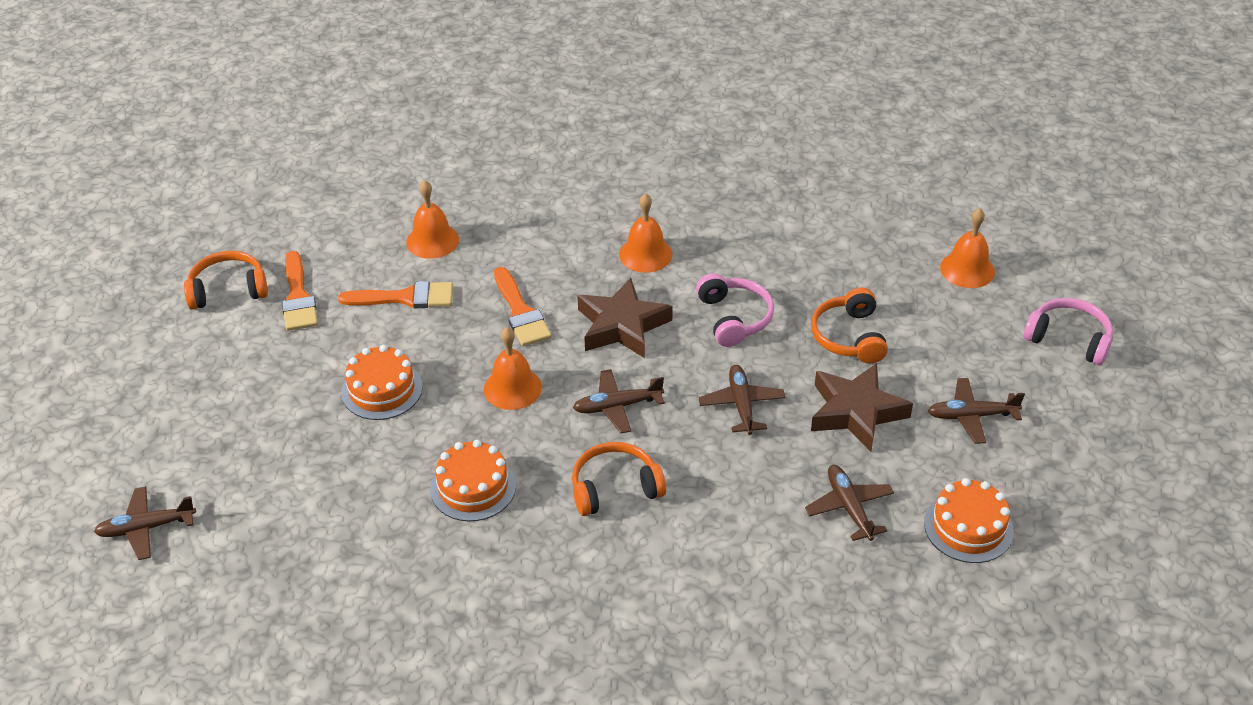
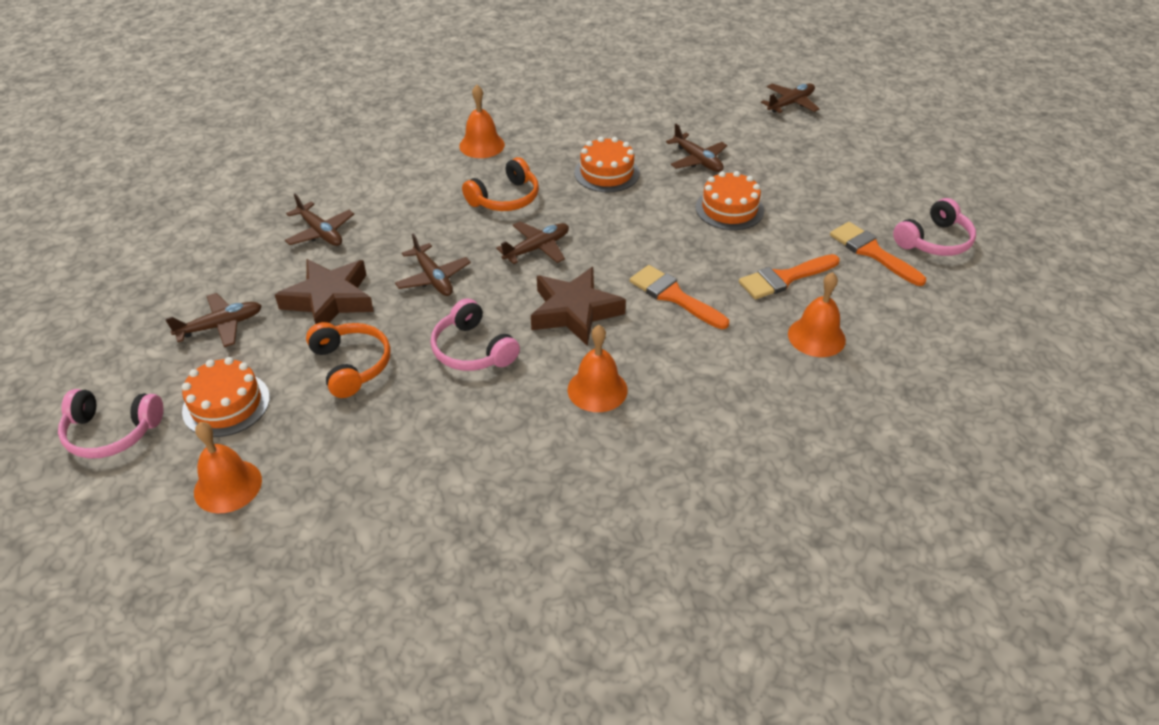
camera: 155 degrees right, 0 degrees up
orange headphones [184,251,268,310] -> pink headphones [893,198,976,256]
orange bell [484,327,542,410] -> orange bell moved to [459,85,505,158]
orange cake [924,478,1014,563] -> orange cake moved to [182,357,270,437]
none -> brown plane [666,124,727,172]

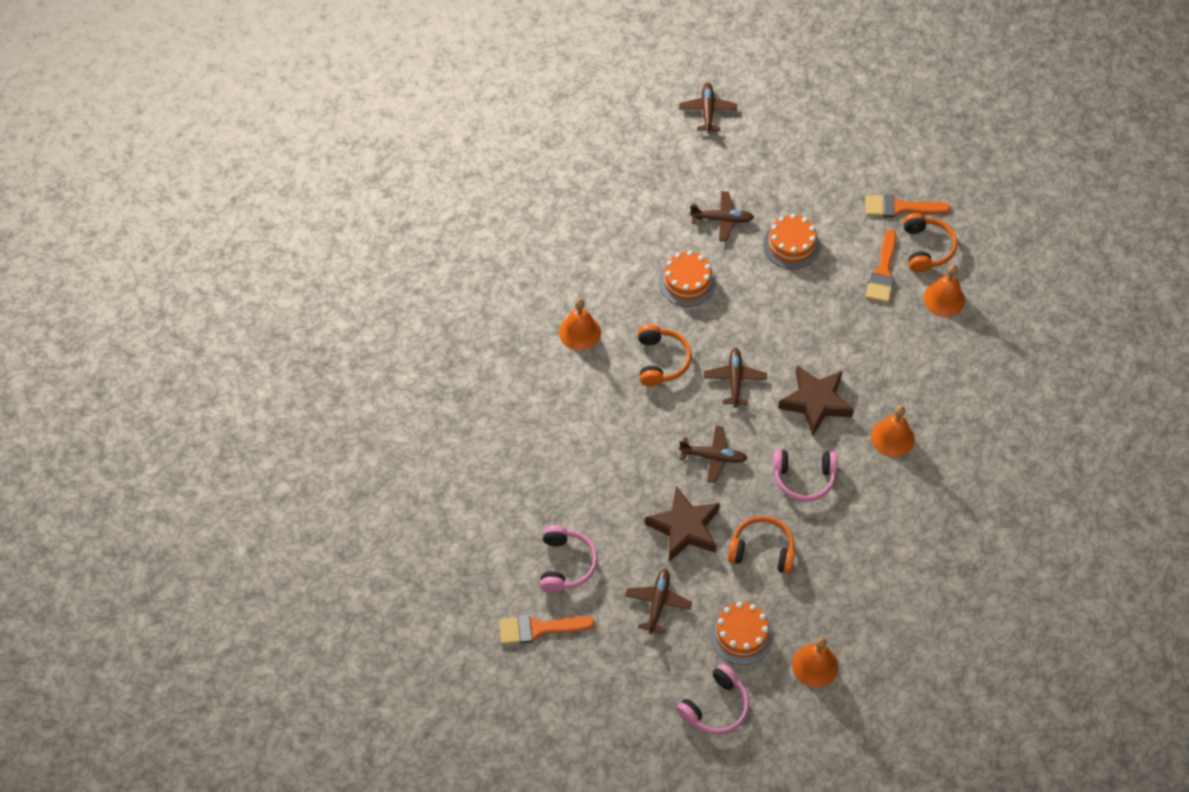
camera: 50 degrees left, 15 degrees up
brown plane [285,193,354,246] -> none
orange brush [630,265,729,329] -> orange brush moved to [499,615,595,645]
pink headphones [893,198,976,256] -> pink headphones moved to [540,525,598,592]
none -> orange headphones [903,213,957,272]

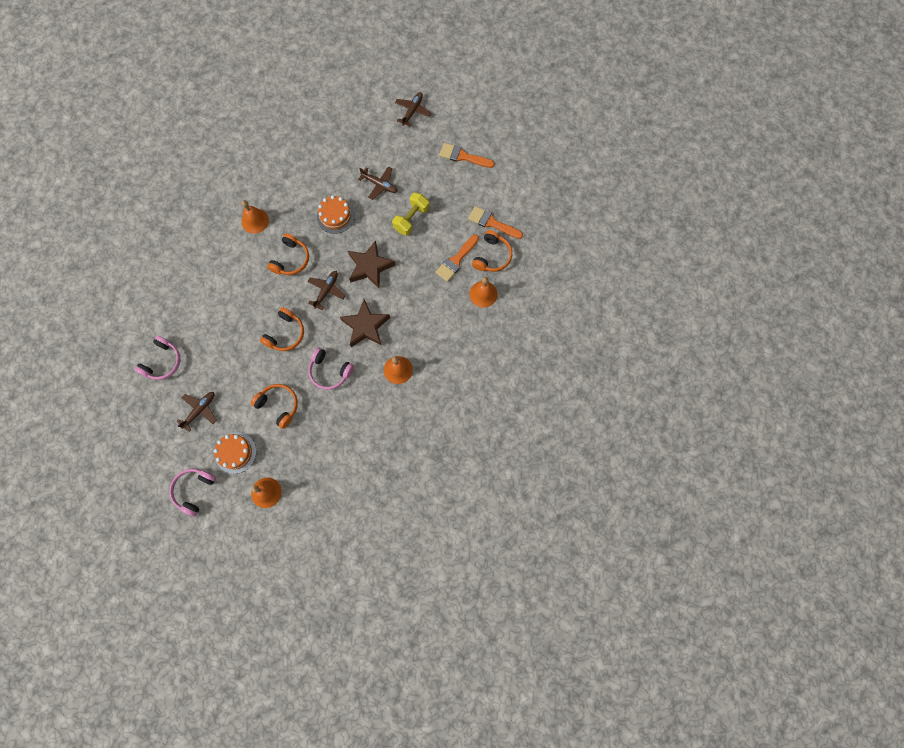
camera: 25 degrees right, 15 degrees up
orange brush [499,615,595,645] -> orange brush moved to [439,143,495,168]
brown star [645,486,720,561] -> brown star moved to [348,240,395,289]
pink headphones [676,664,749,735] -> pink headphones turned 135 degrees clockwise [169,469,216,516]
brown plane [679,426,747,483] -> orange headphones [260,307,304,351]
orange cake [763,214,820,269] -> yellow dumbbell [392,192,430,236]

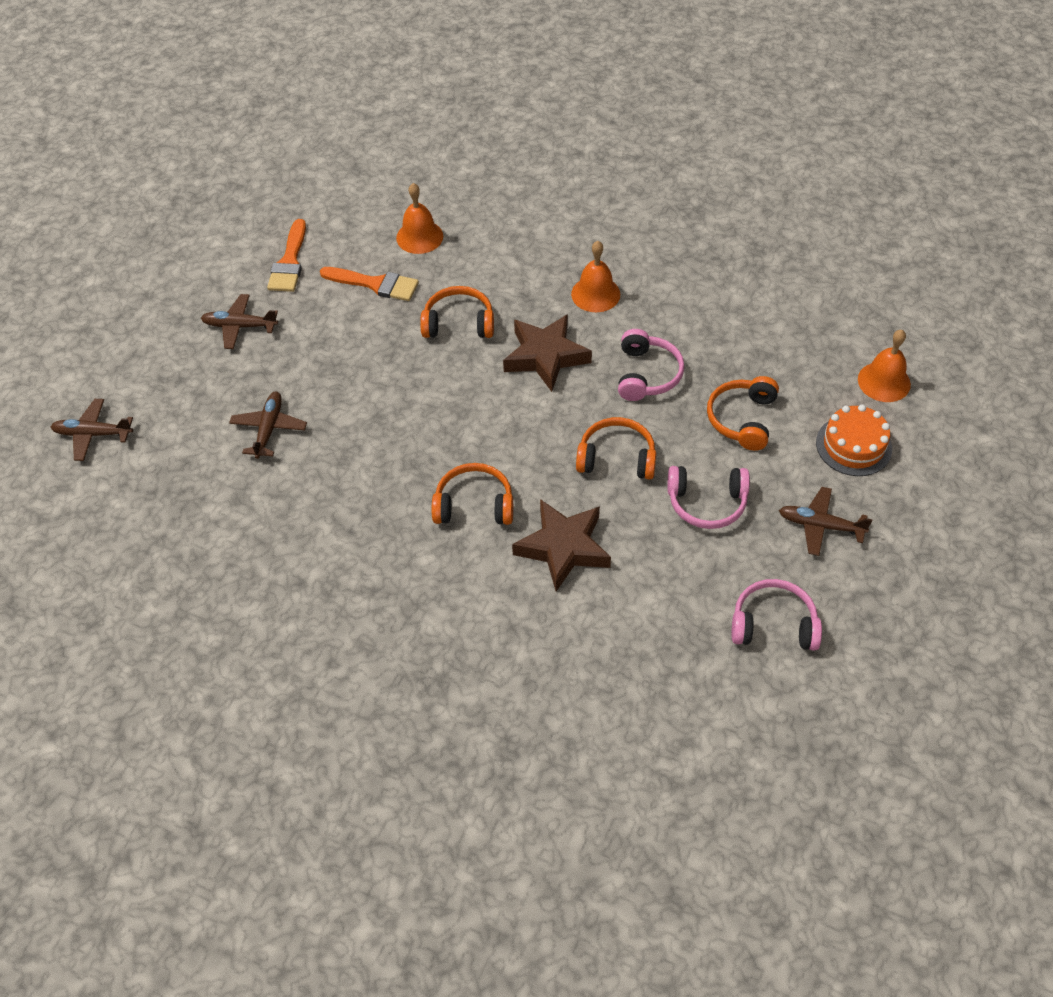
camera: 110 degrees left, 20 degrees down
pink headphones [169,469,216,516] -> pink headphones moved to [668,466,750,529]
orange bell [241,200,269,234] -> none
brown plane [307,271,346,310] -> brown plane moved to [201,294,278,349]
orange cake [317,195,355,234] -> none
brown star [348,240,395,289] -> brown star moved to [512,499,611,591]
yellow dumbbell [392,192,430,236] -> none
orange brush [439,143,495,168] -> none
orange headphones [472,230,512,272] -> orange headphones moved to [420,286,494,338]

